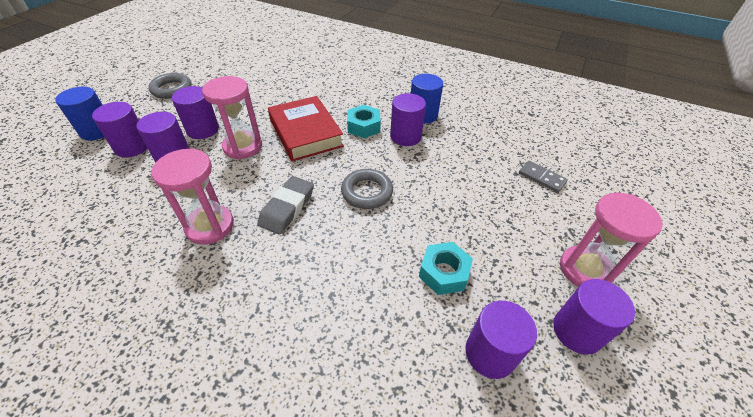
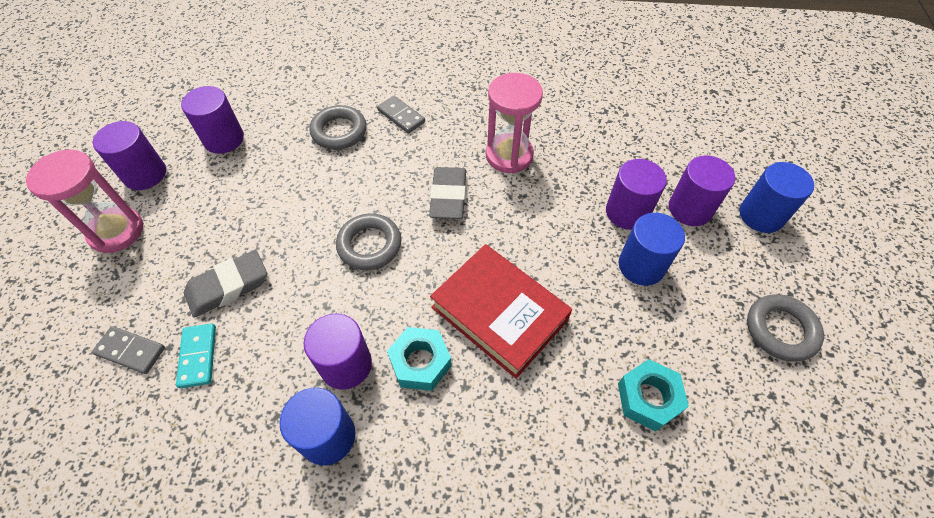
camera: 160 degrees right, 10 degrees up
purple cylinder [172,86,219,139] -> blue cylinder [619,213,685,286]
pink hourglass [202,76,262,159] -> none
turquoise nut [419,242,473,295] -> turquoise nut moved to [618,359,689,431]
none -> turquoise domino [176,324,216,388]
none -> grey eraser [184,250,267,318]
none -> grey ring [310,105,367,150]
none -> grey domino [377,96,425,134]

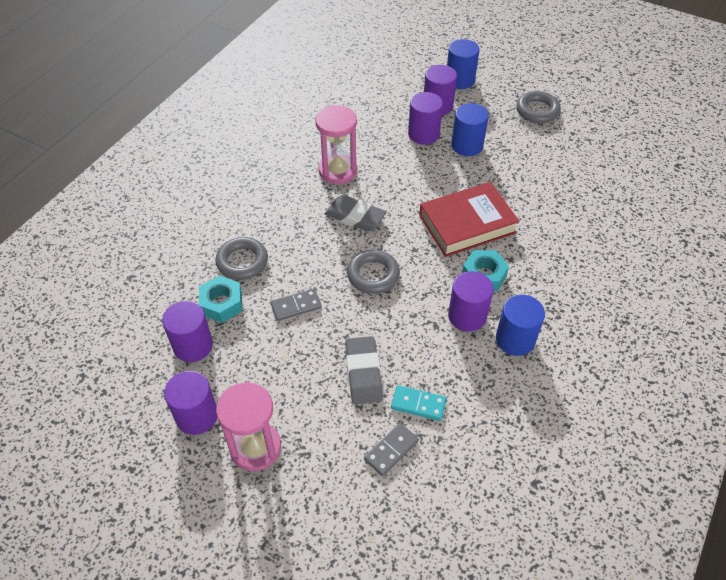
camera: 65 degrees left, 5 degrees down
grey domino [377,96,425,134] -> grey domino moved to [270,288,322,321]
turquoise nut [618,359,689,431] -> turquoise nut moved to [199,276,242,323]

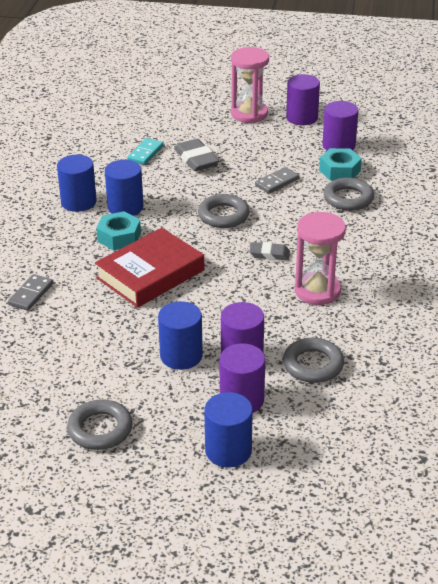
camera: 160 degrees right, 15 degrees down
grey eraser [325,195,386,232] -> grey eraser [249,242,290,260], size x0.62
grey domino [364,423,419,477] -> grey domino moved to [8,274,53,311]
turquoise domino [391,385,446,421] -> turquoise domino turned 60 degrees counterclockwise [127,138,164,165]
purple cylinder [448,271,494,332] -> blue cylinder [105,160,144,216]
none -> grey ring [283,338,344,383]

